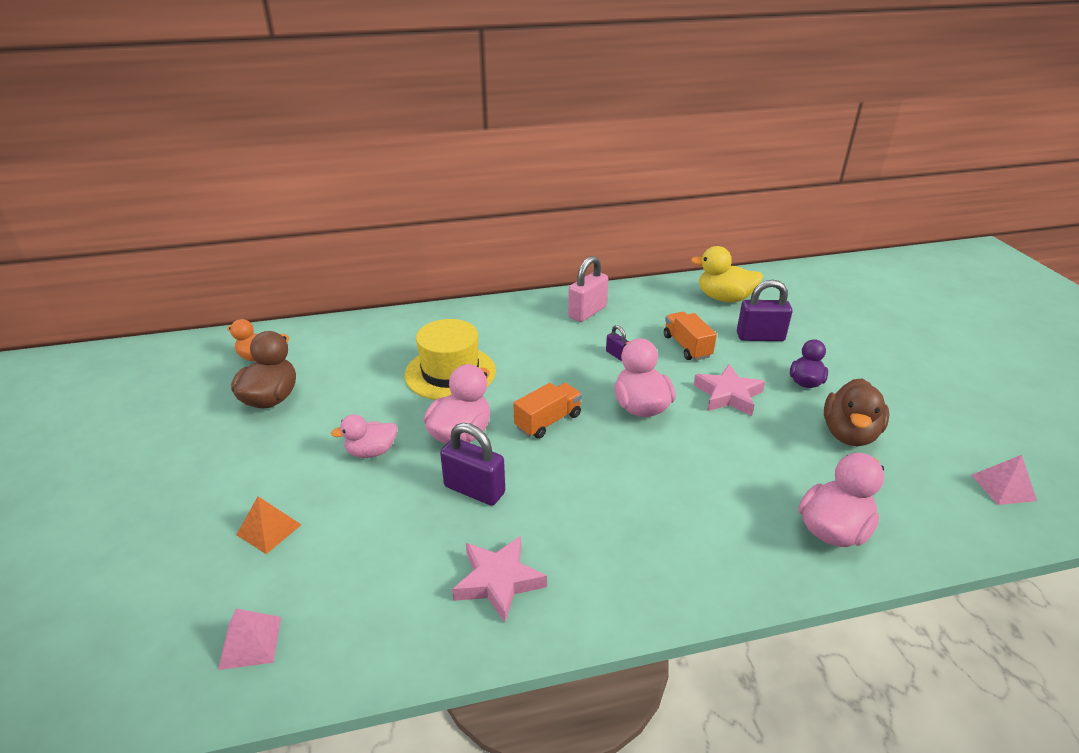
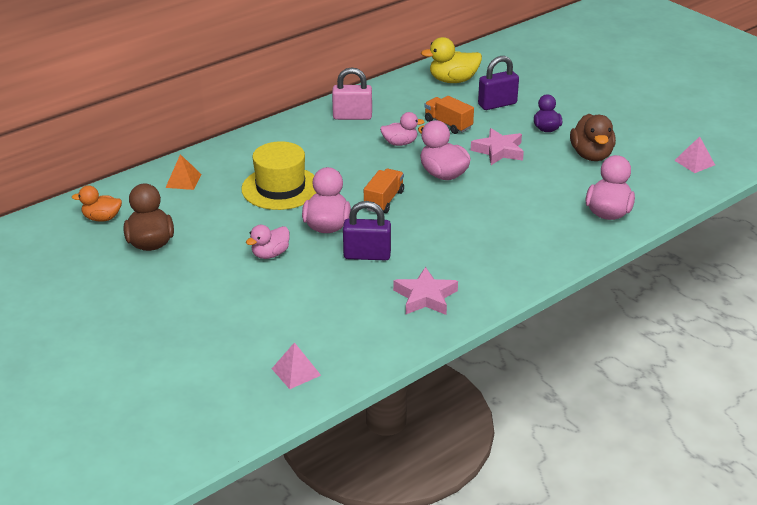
camera: 25 degrees left, 0 degrees up
orange pyramid [236,497,301,554] -> orange pyramid moved to [165,154,201,190]
pink padlock [568,256,608,322] -> pink padlock turned 75 degrees clockwise [332,67,372,120]
purple padlock [606,325,629,361] -> pink duck [380,112,425,146]

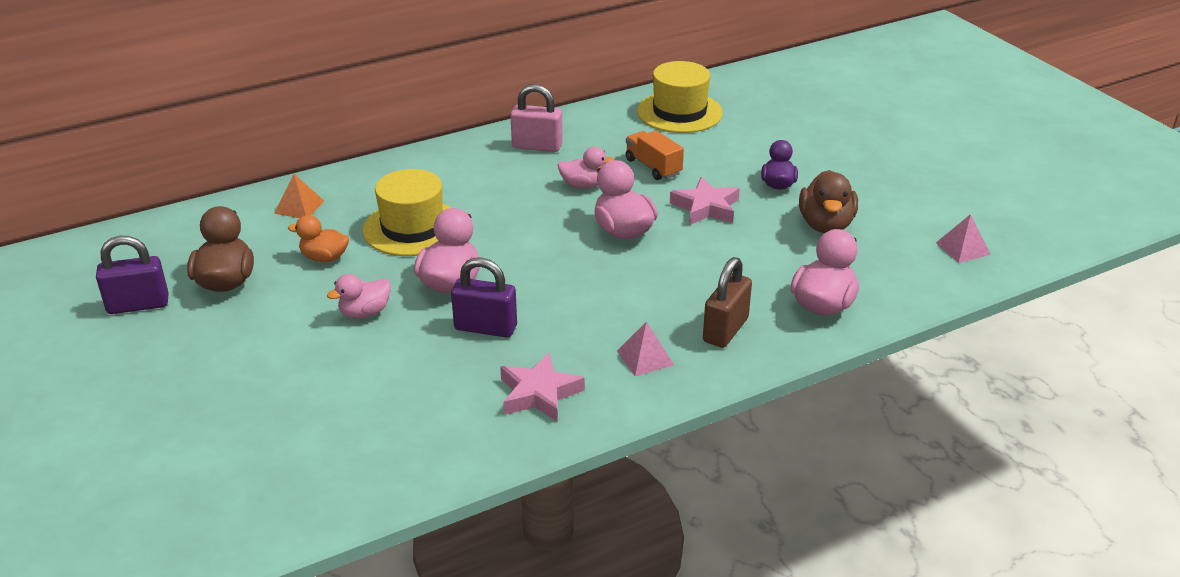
camera: 10 degrees right, 0 degrees up
orange duck [72,185,122,222] -> orange duck moved to [288,215,349,262]
pink pyramid [272,342,321,389] -> pink pyramid moved to [617,321,674,376]
orange truck [364,169,404,213] -> none
yellow duck [421,37,482,83] -> yellow hat [637,61,723,133]
purple padlock [478,56,519,110] -> purple padlock moved to [96,236,169,314]
none -> brown padlock [703,257,752,348]

